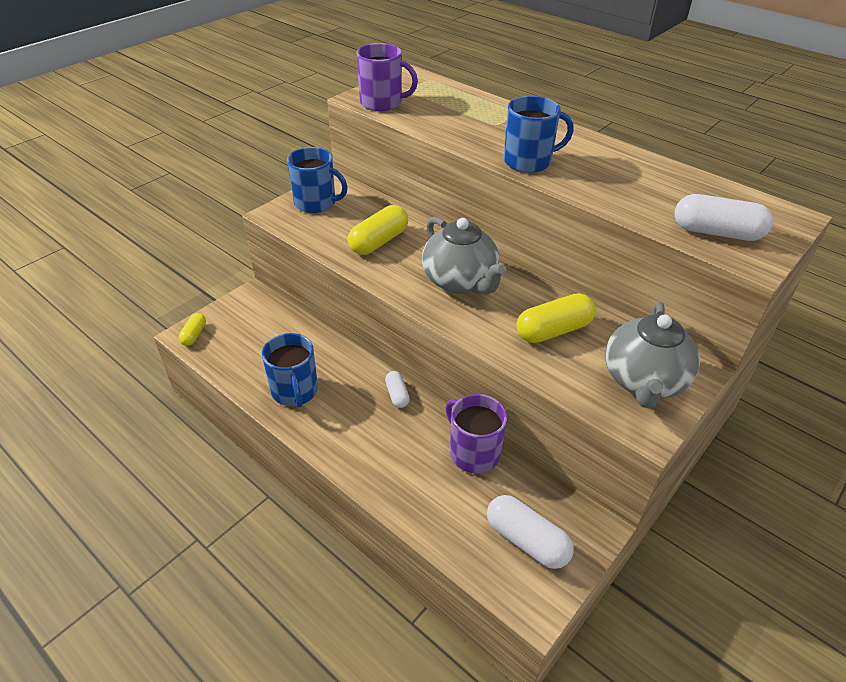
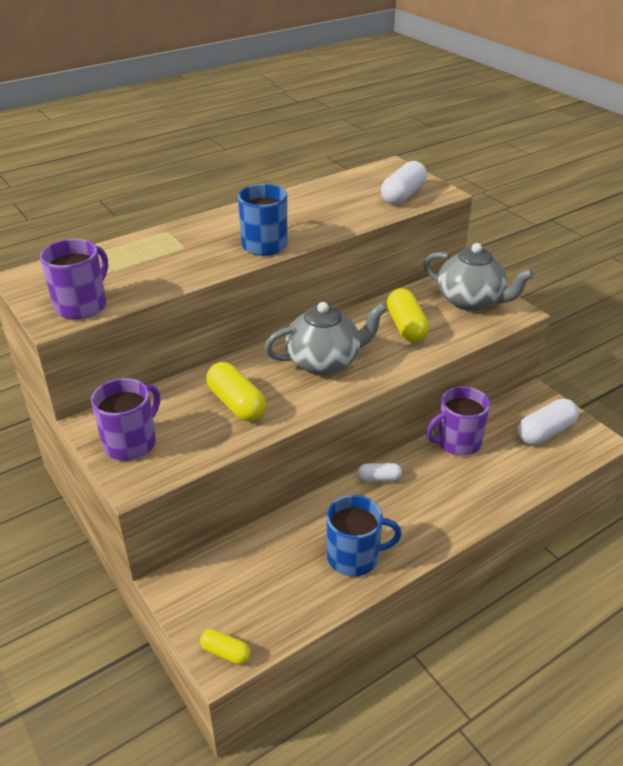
camera: 75 degrees left, 5 degrees down
blue mug [287,147,348,213] -> purple mug [91,378,160,461]

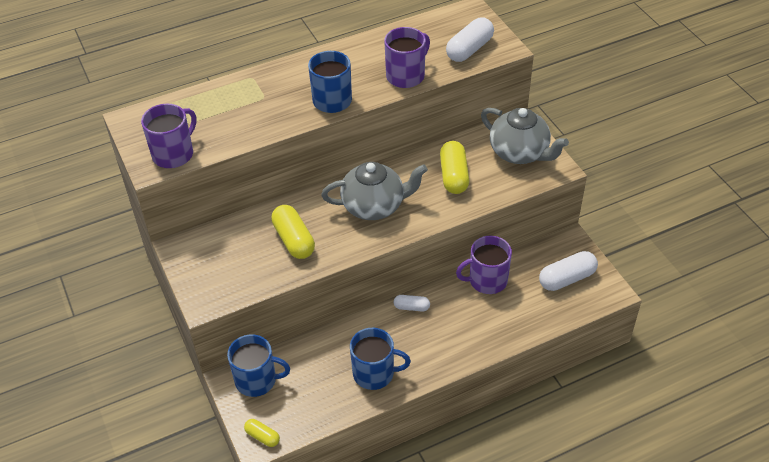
camera: 10 degrees right, 10 degrees up
purple mug [91,378,160,461] -> purple mug moved to [384,27,430,88]
none -> blue mug [227,334,290,397]

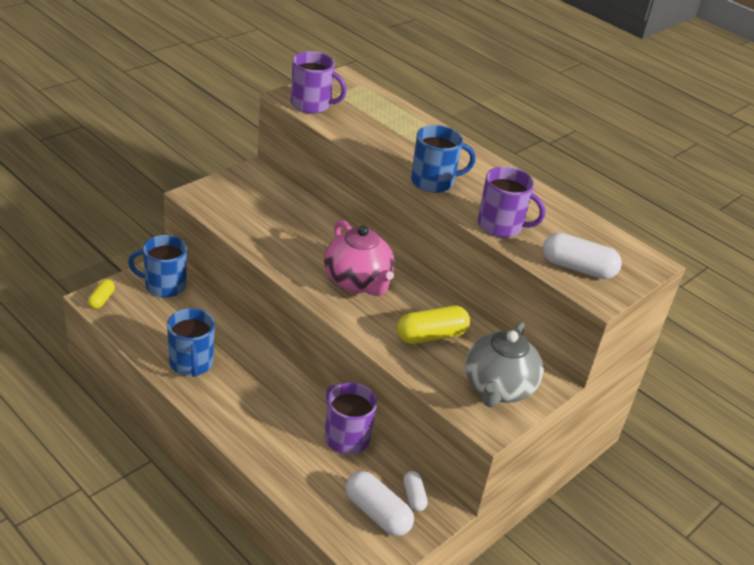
camera: 65 degrees right, 10 degrees down
blue mug [227,334,290,397] -> blue mug turned 105 degrees clockwise [128,235,187,298]
yellow capsule [271,205,315,259] -> none
grey teapot [321,162,428,220] -> pink teapot [324,220,394,296]
white capsule [394,295,430,311] -> white capsule moved to [403,471,428,512]

